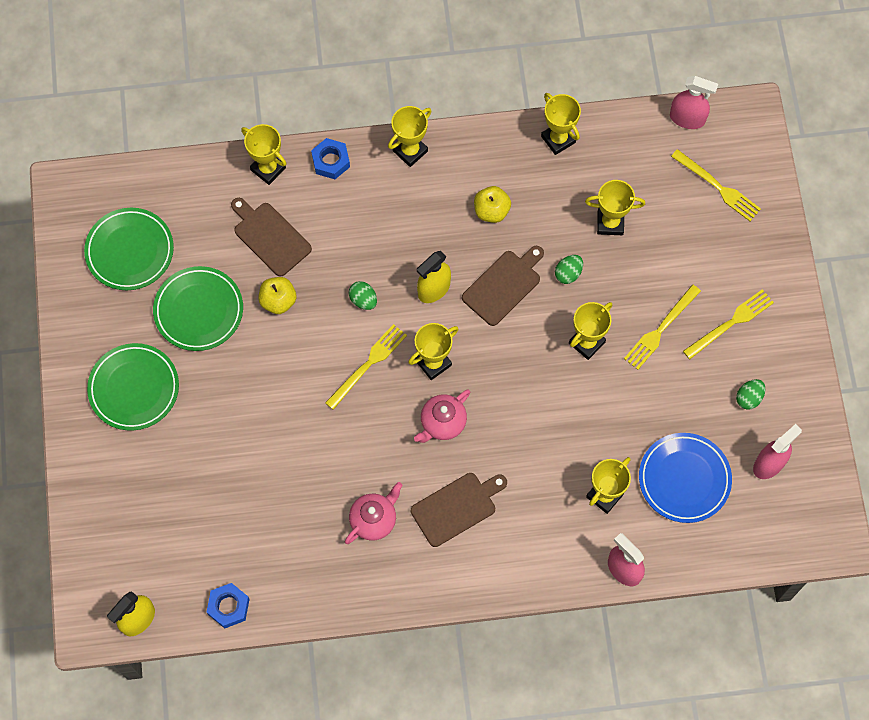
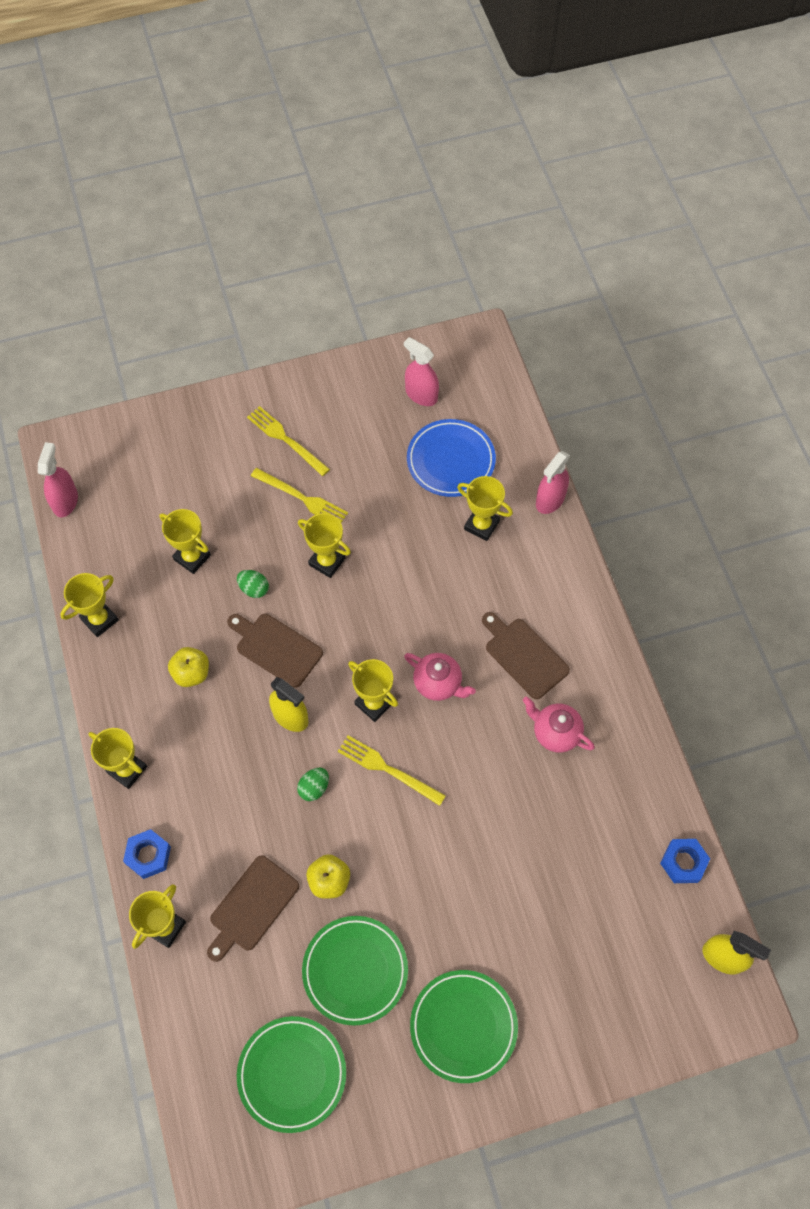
camera: 100 degrees left, 5 degrees down
yellow trophy [585,180,645,235] -> yellow trophy turned 45 degrees counterclockwise [159,509,211,574]
yellow fork [671,149,761,221] -> none
green egg [736,379,765,410] -> none

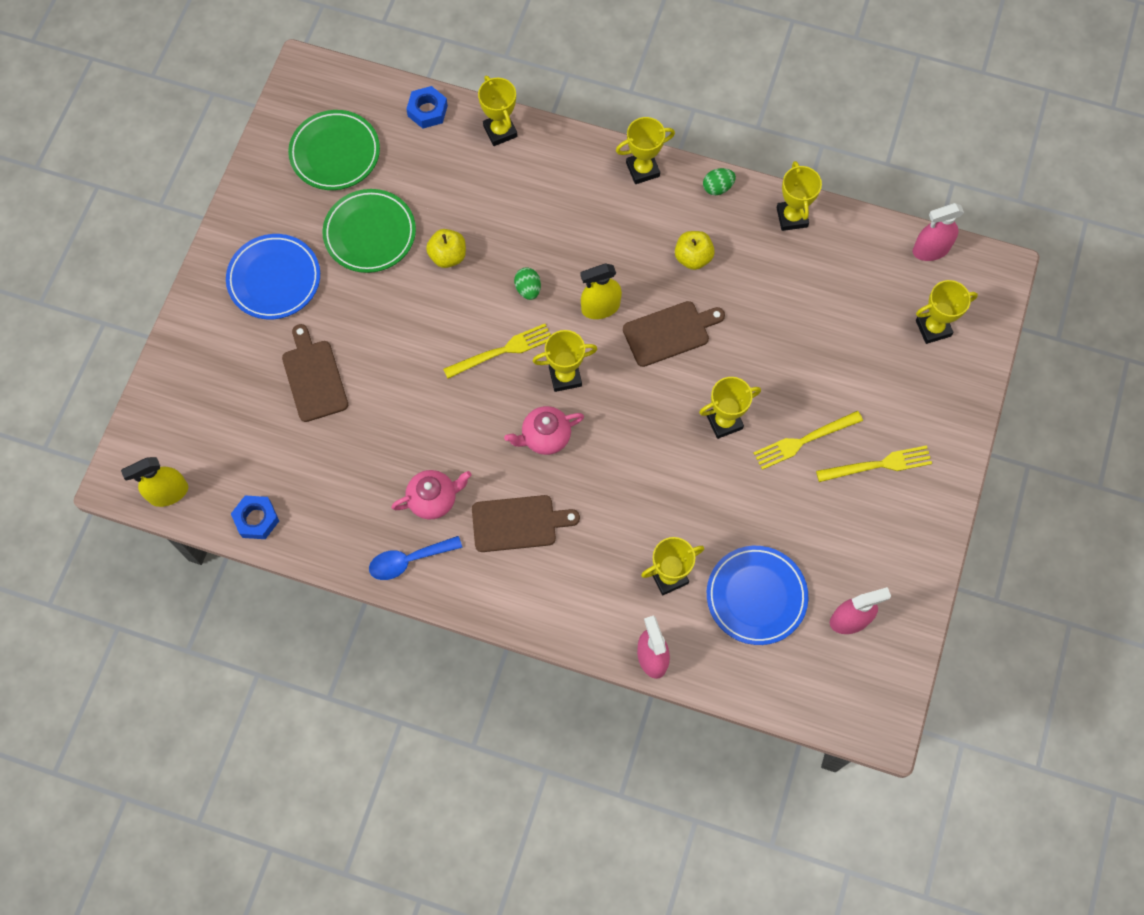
camera: 125 degrees right, 5 degrees up
pink spray bottle [38,442,78,517] -> pink spray bottle turned 120 degrees clockwise [913,203,964,261]
blue nut [123,829,171,879] -> blue nut moved to [406,86,448,129]
yellow trophy [159,509,211,574] -> yellow trophy moved to [916,280,978,344]
brown cutting board [207,856,299,962] -> brown cutting board moved to [282,324,348,422]
green egg [237,570,269,598] -> green egg moved to [703,168,736,195]
green plate [410,970,518,1083] -> blue plate [226,234,320,319]
none -> blue spoon [369,536,462,580]

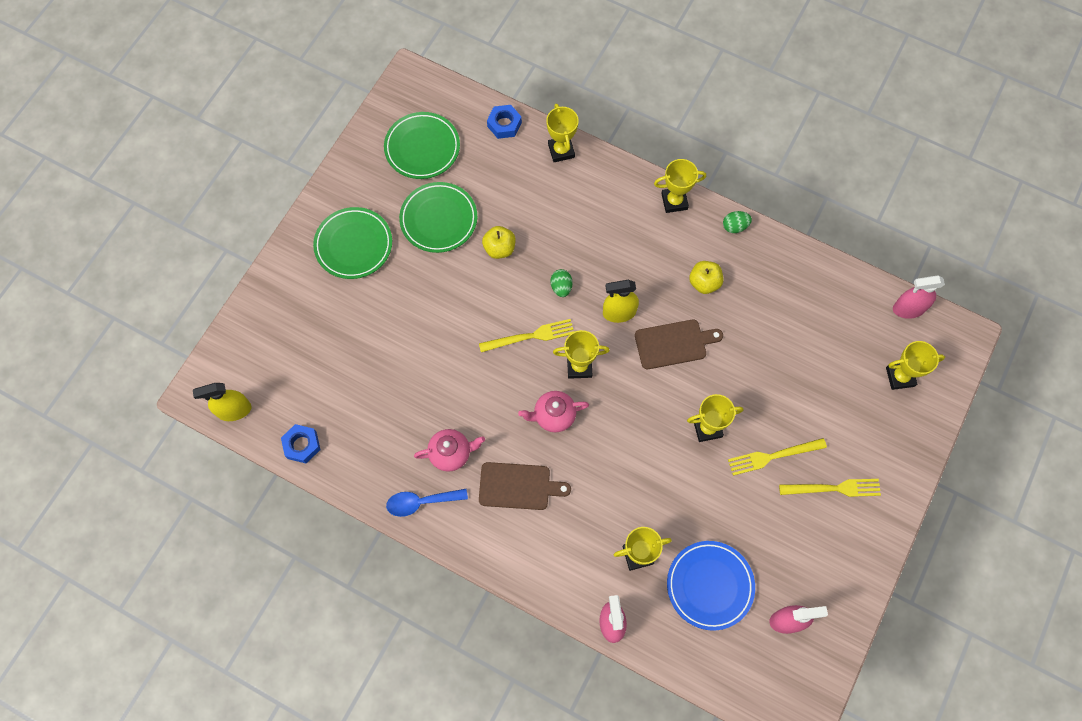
camera: 10 degrees right, 0 degrees up
blue plate [226,234,320,319] -> green plate [313,207,392,279]
brown cutting board [282,324,348,422] -> none
yellow trophy [777,161,822,231] -> none

